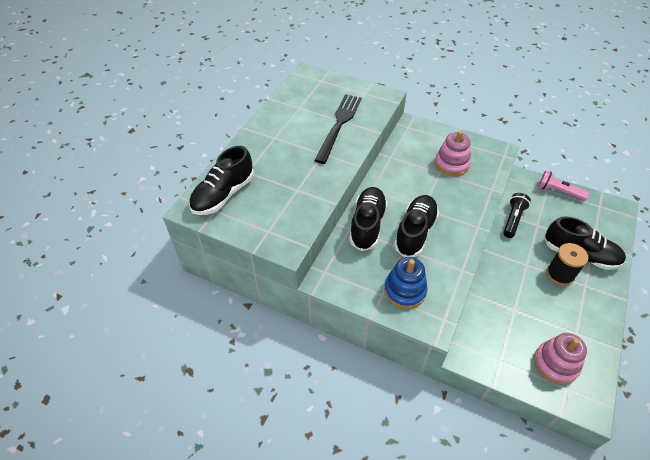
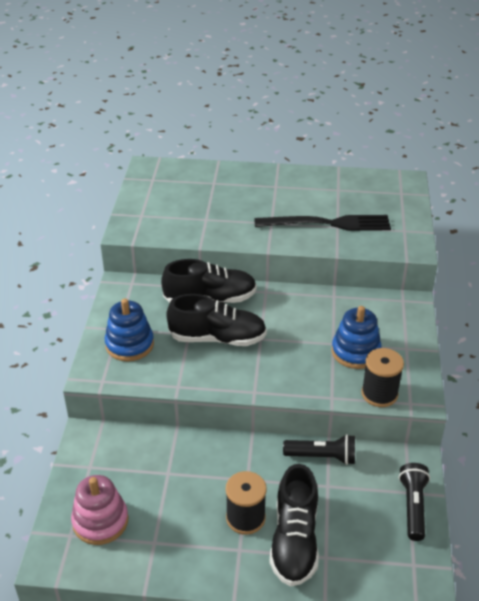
camera: 70 degrees right, 10 degrees down
black shoe [189,146,254,215] -> none
pink stacking toy [435,131,471,176] -> blue stacking toy [332,306,382,369]
pink flashlight [538,171,589,201] -> black flashlight [399,463,430,541]
none -> black spool [361,348,404,407]

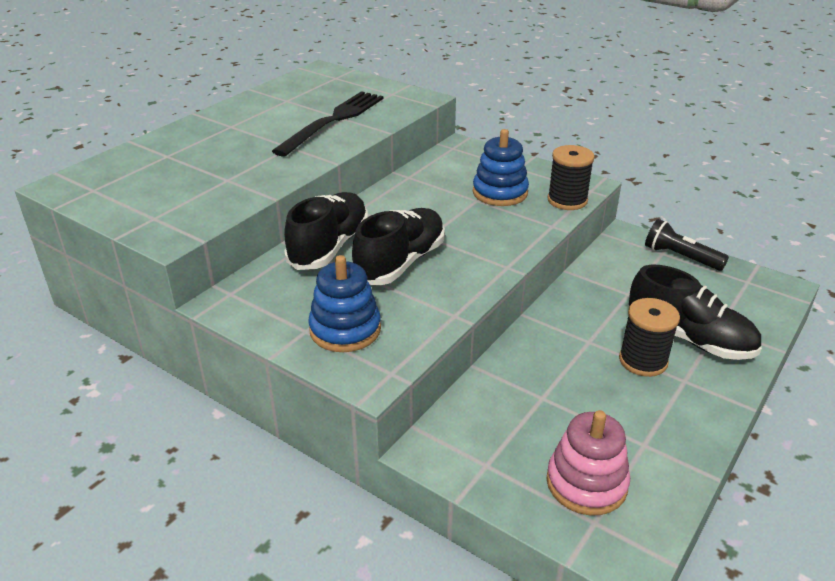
camera: 60 degrees left, 5 degrees down
black flashlight [283,434,355,465] -> none

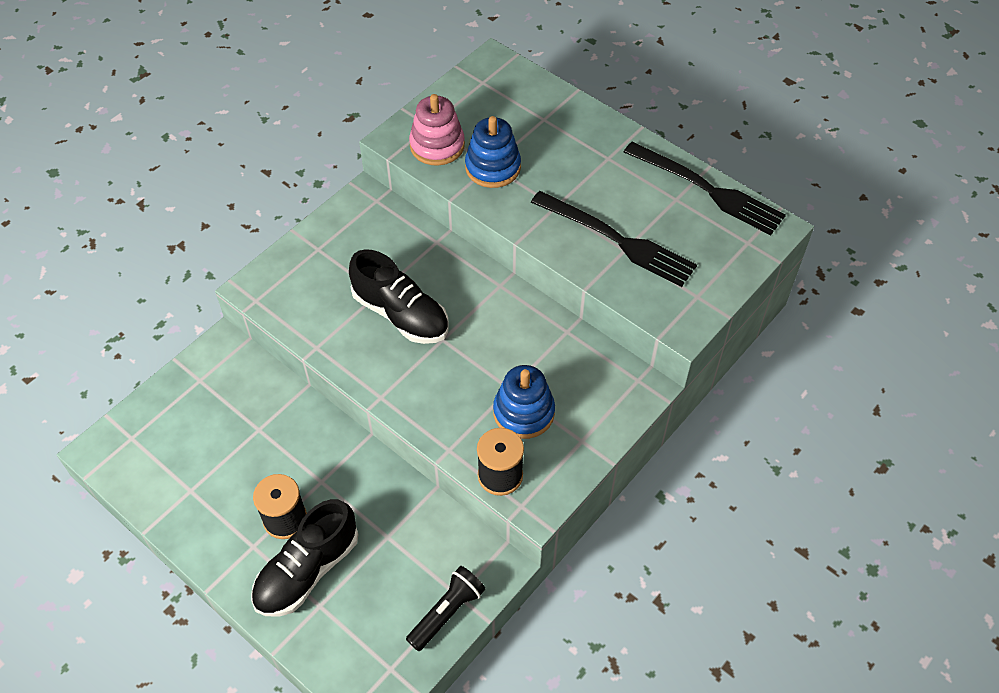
camera: 95 degrees right, 20 degrees up
black shoe [284,192,368,270] -> none
blue stacking toy [308,255,381,352] -> blue stacking toy moved to [465,116,521,188]
pink stacking toy [546,410,630,515] -> pink stacking toy moved to [409,94,465,166]
none -> black fork [624,142,786,235]

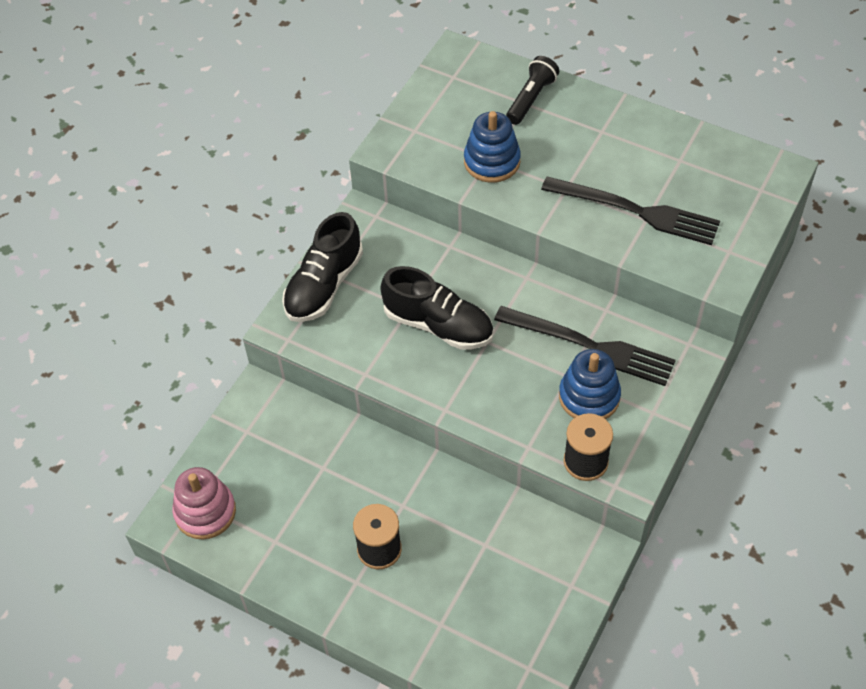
camera: 10 degrees left, 0 degrees up
black shoe [251,499,359,616] -> black shoe moved to [282,212,363,322]
black flashlight [406,566,486,651] -> black flashlight moved to [506,56,559,125]
pink stacking toy [409,94,465,166] -> pink stacking toy moved to [172,467,236,540]
black fork [624,142,786,235] -> black fork moved to [494,306,676,386]

